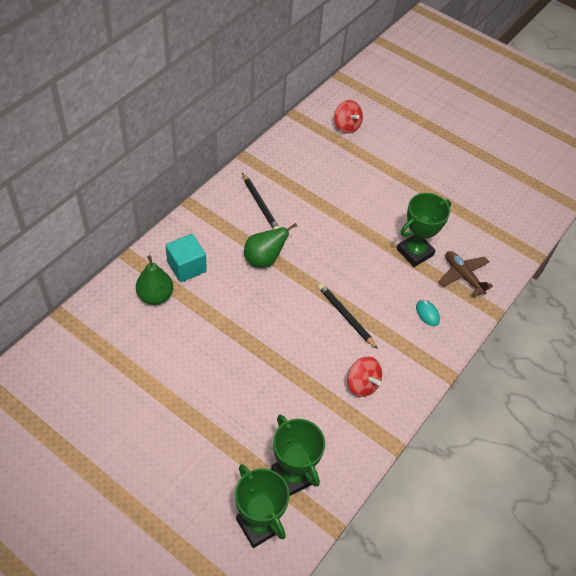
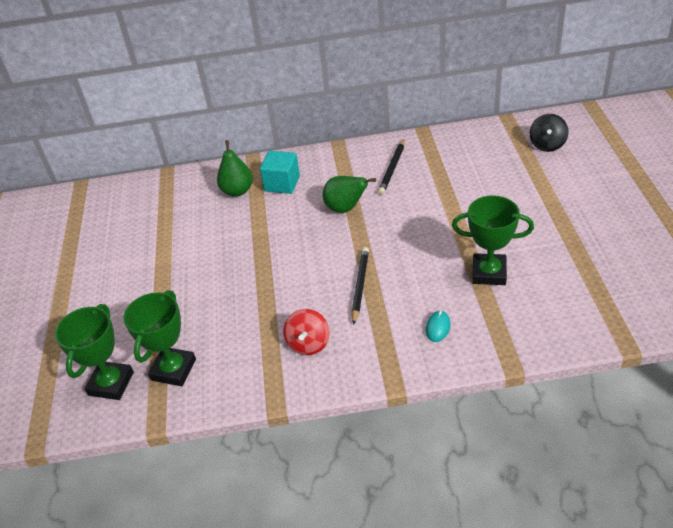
camera: 55 degrees right, 10 degrees down
red spinning top [334,100,363,133] -> black spinning top [530,114,568,152]
brown plane [438,251,493,297] -> none

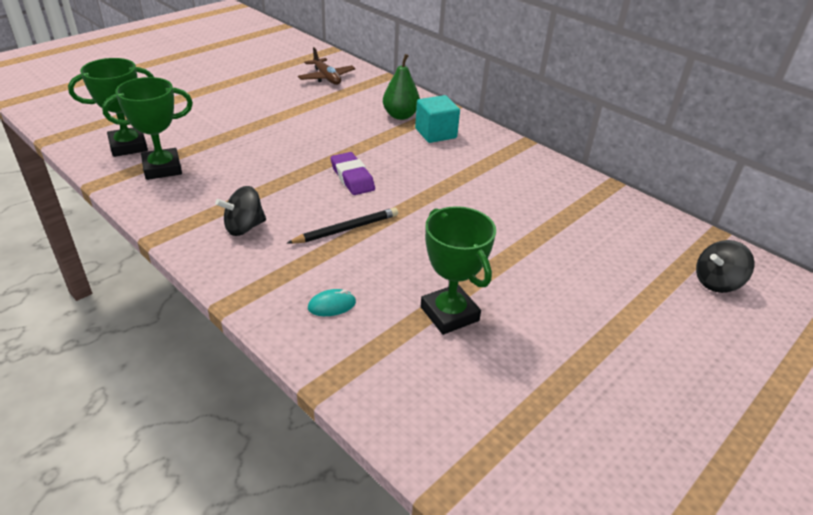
camera: 45 degrees right, 5 degrees down
red spinning top [283,309,330,355] -> black spinning top [215,186,266,236]
green pear [323,176,376,213] -> none
black pencil [378,139,405,195] -> none
none -> brown plane [298,47,355,85]
none -> purple eraser [330,152,375,195]

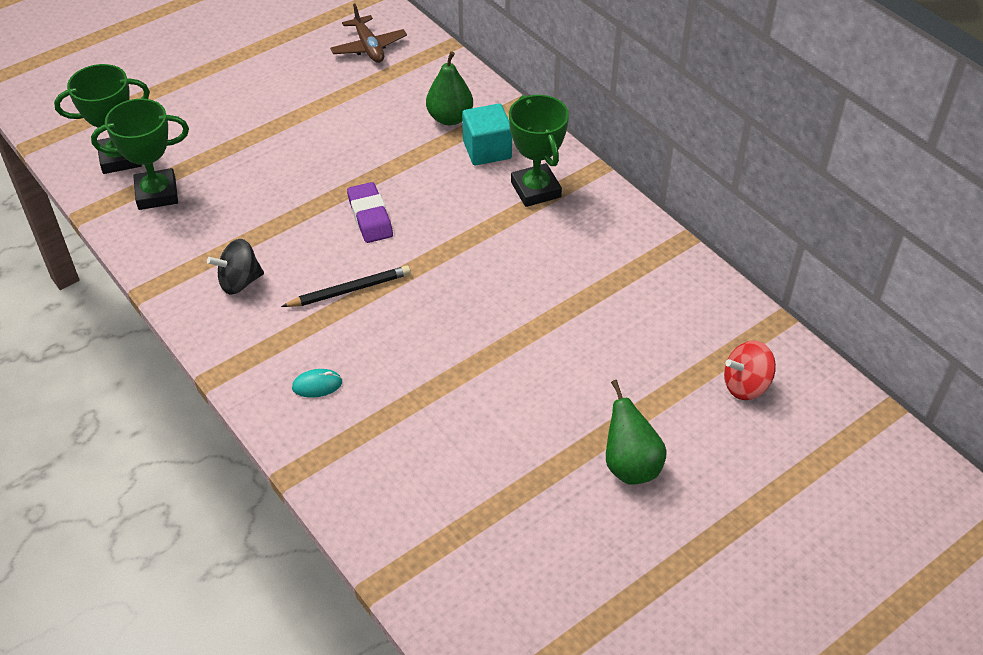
camera: 10 degrees right, 10 degrees up
green trophy [421,206,496,335] -> green trophy moved to [509,95,569,207]
black spinning top [696,240,754,293] -> red spinning top [724,340,776,400]
none -> green pear [606,380,667,485]

